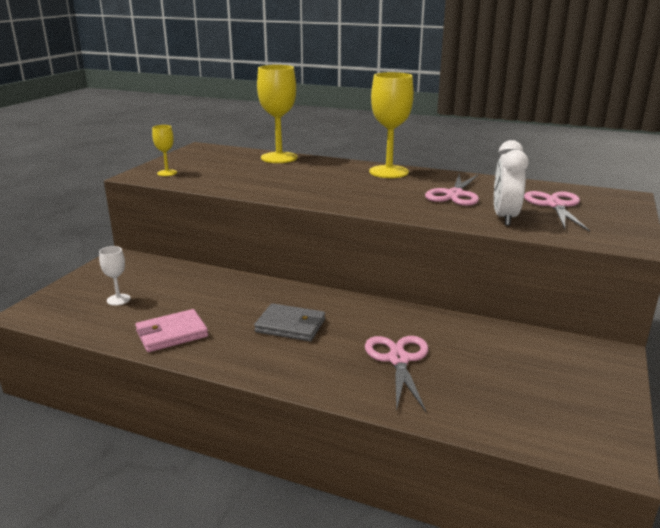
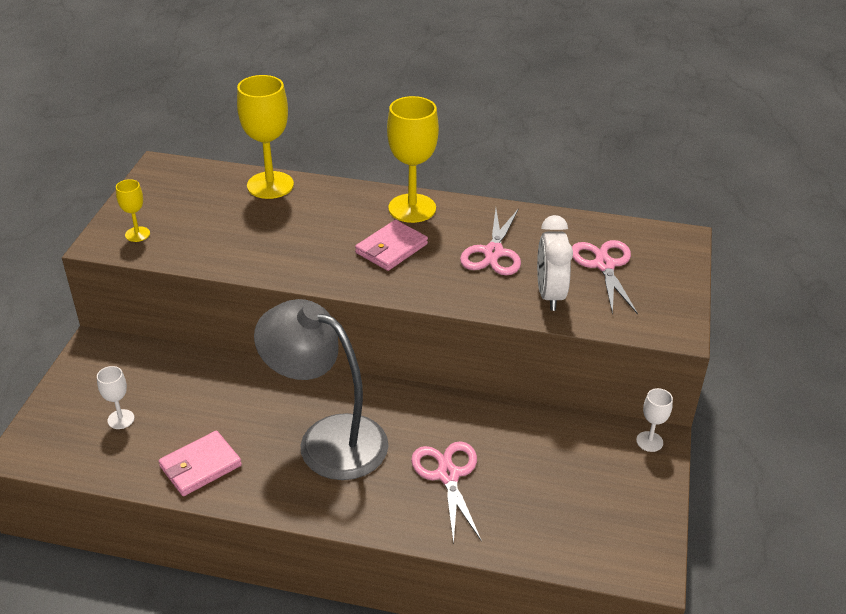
camera: 10 degrees left, 15 degrees up
grey wallet [254,303,325,341] -> grey lamp [254,299,389,480]
none -> pink wallet [355,220,428,271]
none -> white goblet [636,388,673,452]

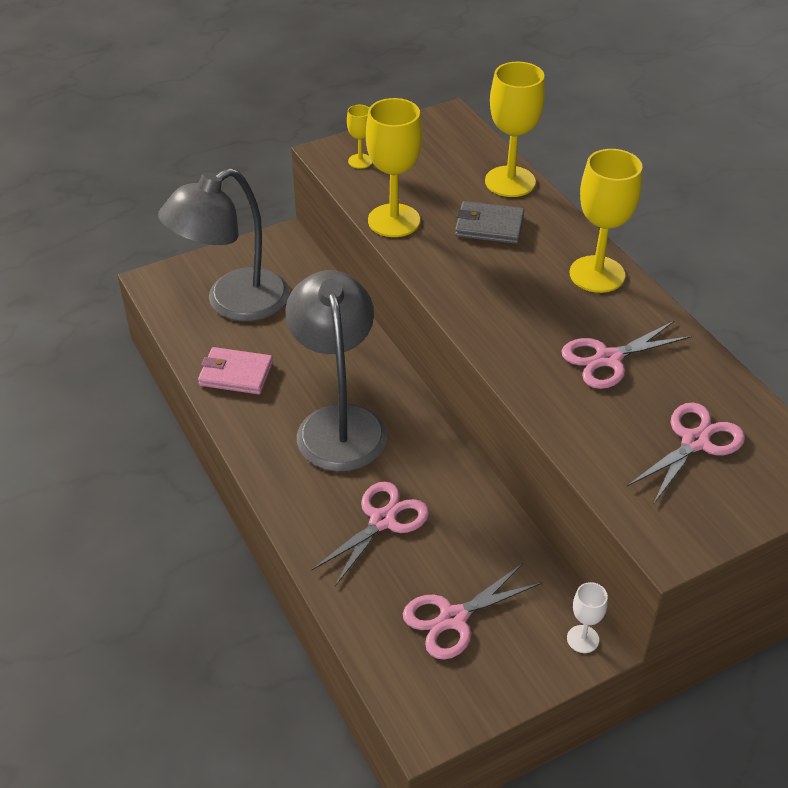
camera: 50 degrees right, 5 degrees up
white goblet [97,366,135,429] -> grey lamp [158,168,289,322]
pink wallet [355,220,428,271] -> none
white clock [537,215,573,311] -> none
none -> yellow goblet [366,98,422,237]
none -> pink scissors [403,563,542,660]
none -> grey wallet [455,201,524,244]

